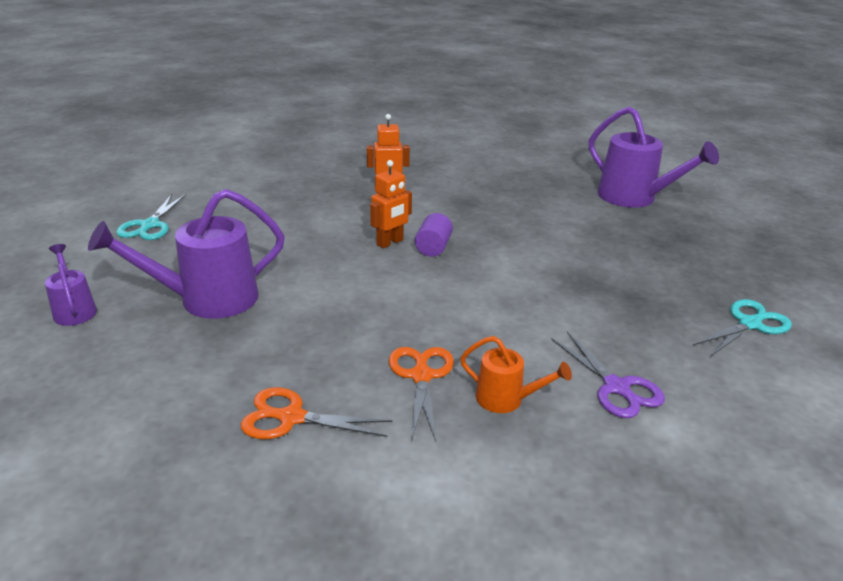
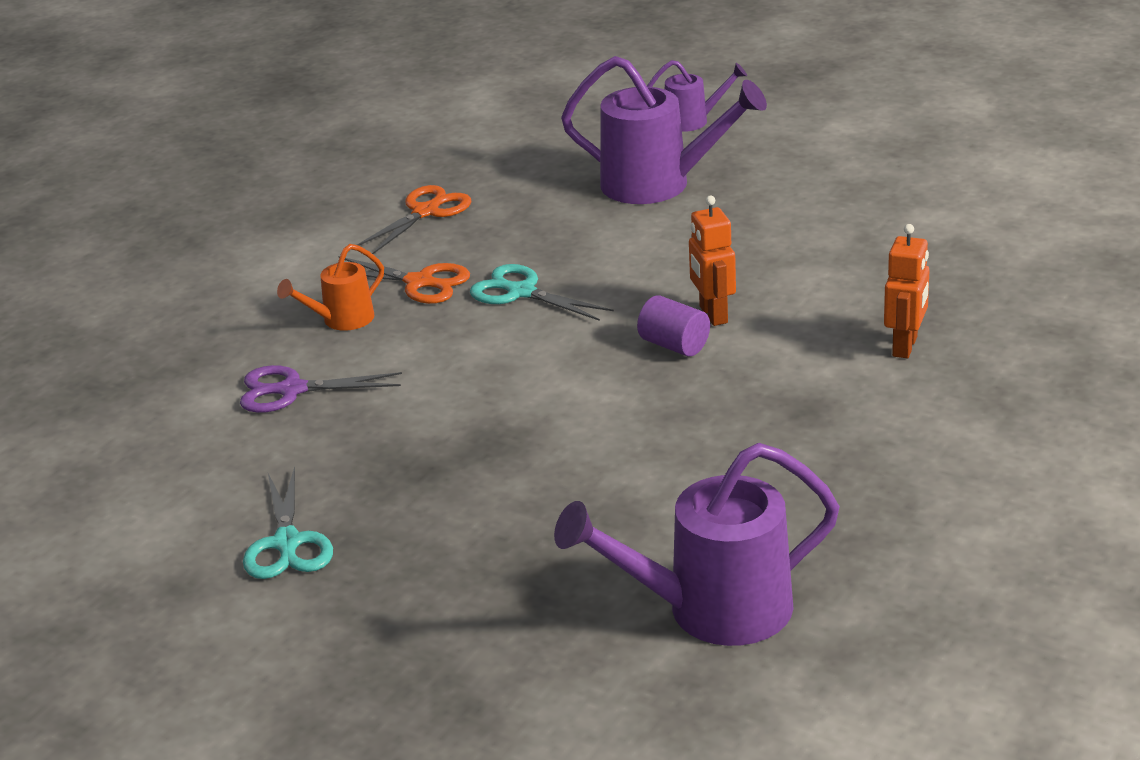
camera: 120 degrees right, 0 degrees up
purple watering can [88,189,285,319] -> purple watering can turned 105 degrees clockwise [561,56,767,204]
turquoise scissors [116,194,186,240] -> turquoise scissors moved to [470,264,614,321]

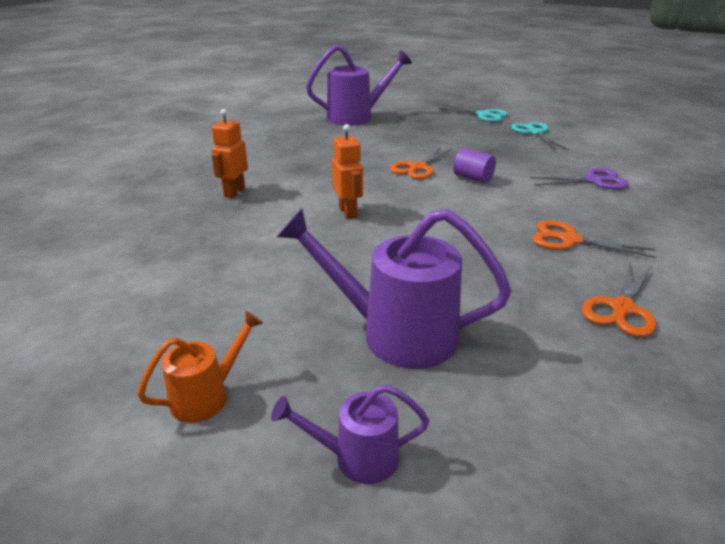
camera: 175 degrees right, 0 degrees up
orange watering can [277,244,384,331] -> orange watering can moved to [137,311,263,423]
turquoise scissors [470,264,614,321] -> turquoise scissors moved to [438,104,508,122]
purple cylinder [637,295,710,357] -> purple cylinder moved to [453,148,496,183]
none -> orange scissors [390,147,453,179]

